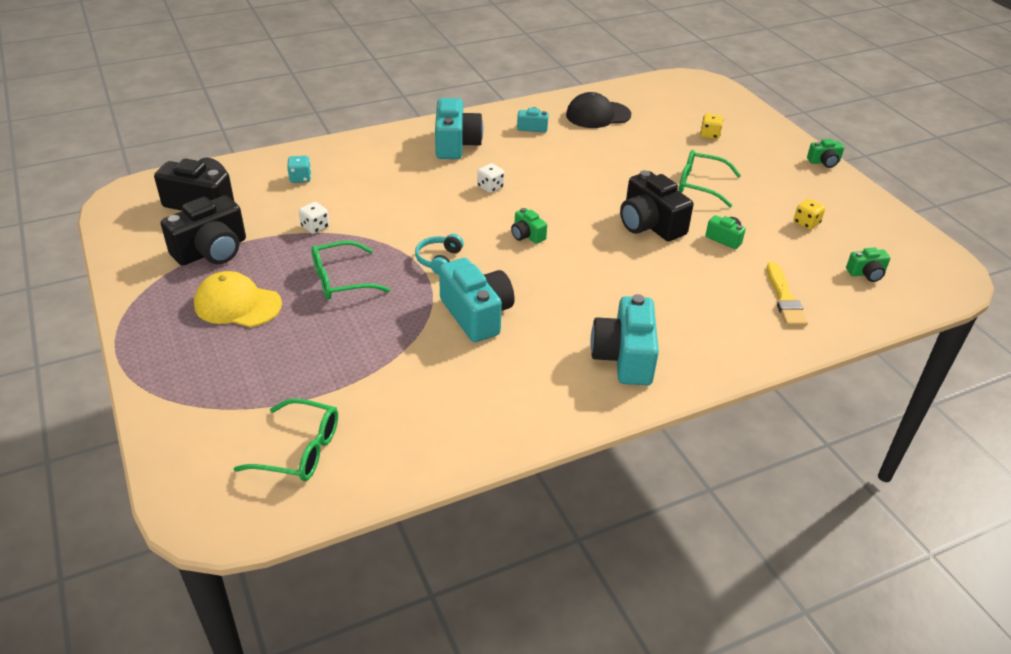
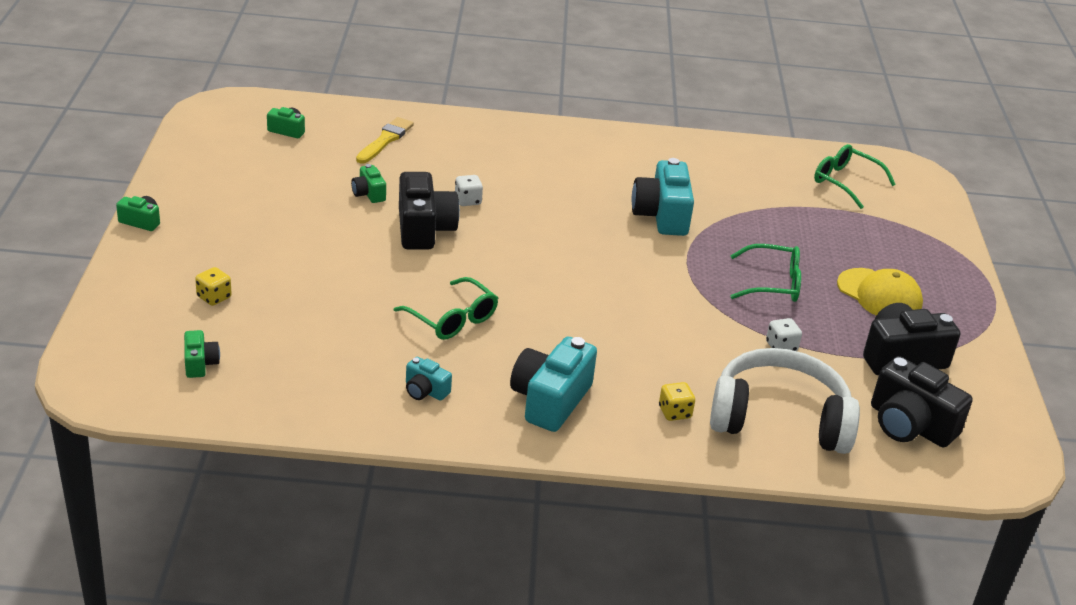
camera: 155 degrees left, 5 degrees down
turquoise dice [287,156,311,183] -> white headphones [710,348,860,454]
turquoise headphones [415,234,464,275] -> none
white dice [477,163,504,193] -> white dice moved to [455,175,483,206]
green camera [511,208,547,244] -> green camera moved to [184,330,220,378]
black cap [566,92,631,128] -> none
turquoise camera [591,294,659,385] -> none
green glasses [679,150,741,207] -> green glasses moved to [394,277,498,340]
yellow dice [794,199,825,230] -> yellow dice moved to [659,382,695,421]

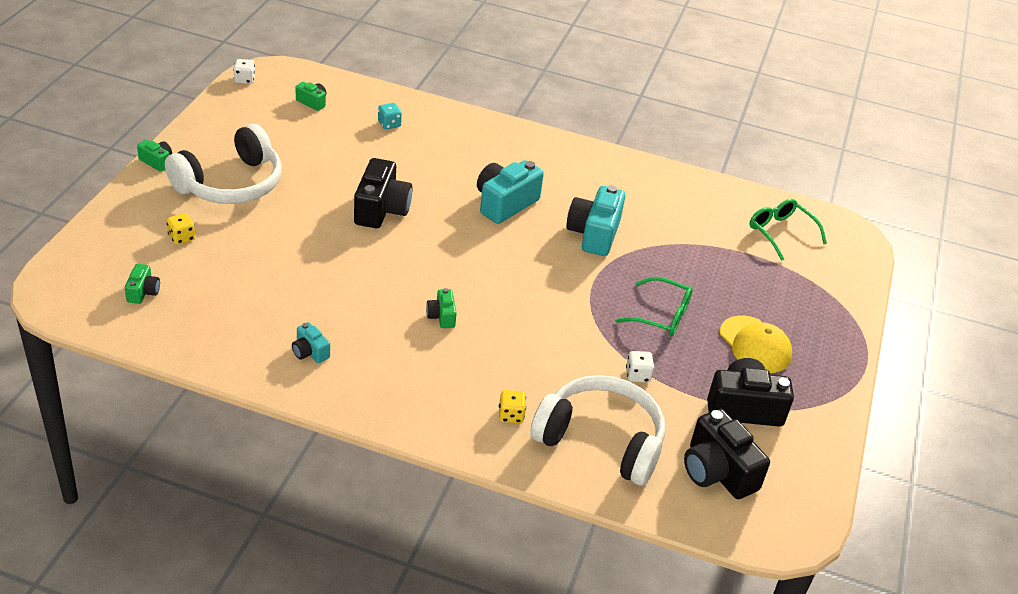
camera: 15 degrees right, 5 degrees up
green camera [351,164,386,203] -> green camera moved to [426,288,457,328]
yellow brush [356,117,414,164] -> turquoise dice [378,103,402,129]
green glasses [394,277,498,340] -> none
white dice [455,175,483,206] -> white dice moved to [233,59,255,84]
turquoise camera [510,336,597,432] -> turquoise camera moved to [477,160,544,224]
none -> white headphones [165,124,282,204]

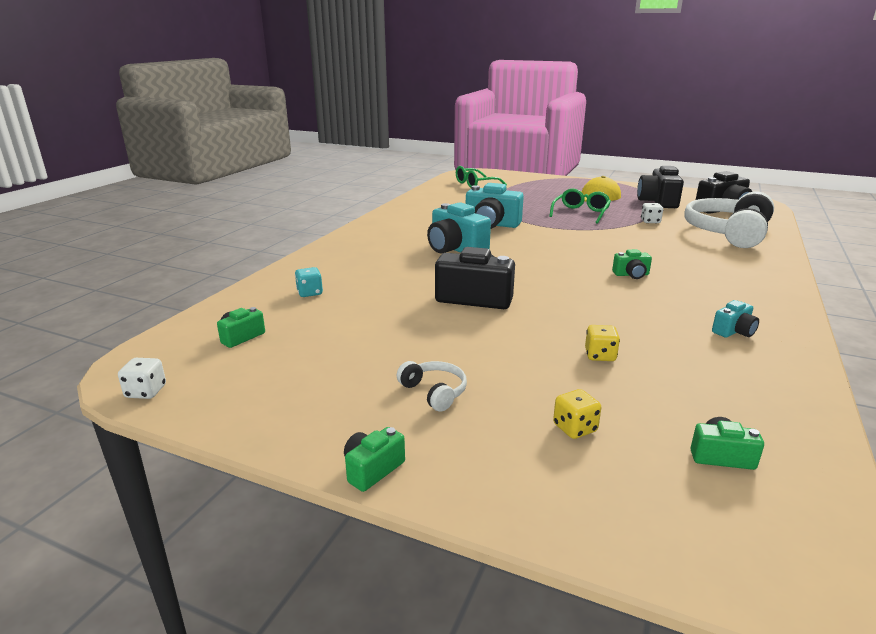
camera: 80 degrees left, 15 degrees down
white headphones [165,124,282,204] -> white headphones [397,361,467,412], size x0.42
yellow dice [499,390,526,423] -> yellow dice moved to [585,325,620,361]

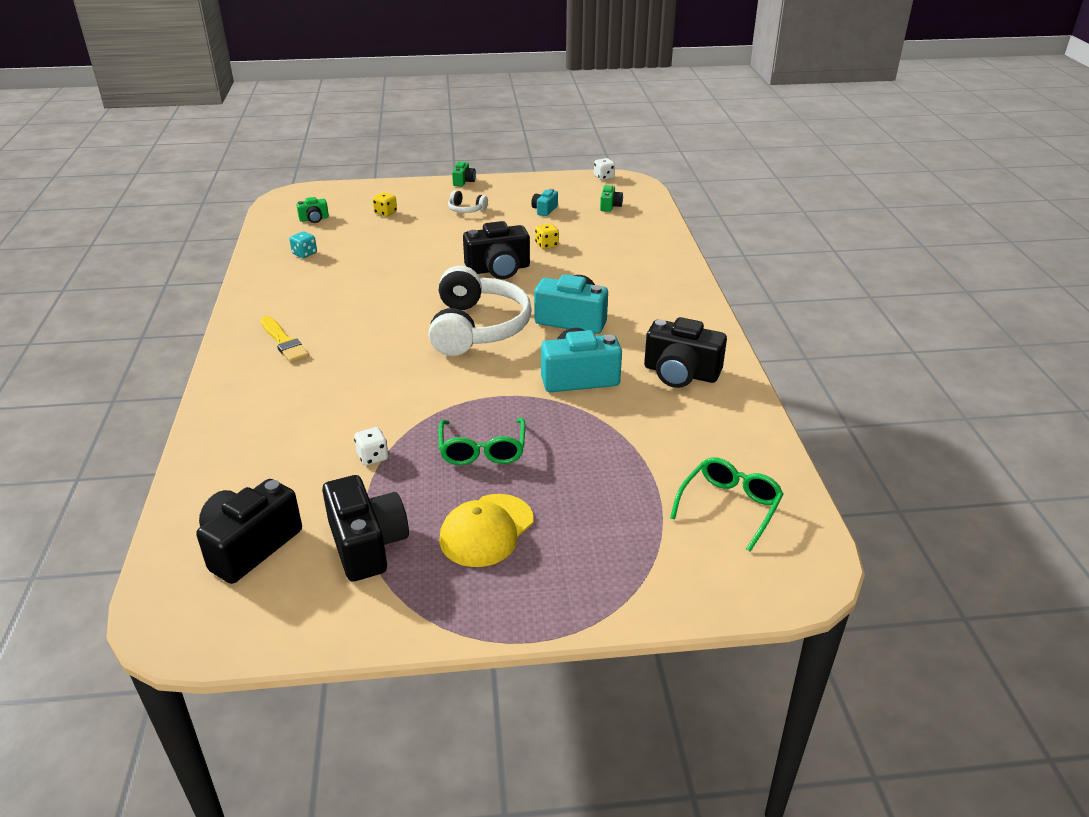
camera: 150 degrees right, 10 degrees up
turquoise dice [295,267,323,297] -> turquoise dice moved to [289,231,317,258]
yellow dice [585,325,620,361] -> yellow dice moved to [535,223,559,249]
green camera [612,249,652,279] -> none
white headphones [684,192,774,248] -> white headphones moved to [428,266,532,356]
turquoise camera [712,300,759,338] -> turquoise camera moved to [531,189,558,216]
none -> yellow brush [260,316,309,362]
none -> black camera [644,317,727,388]

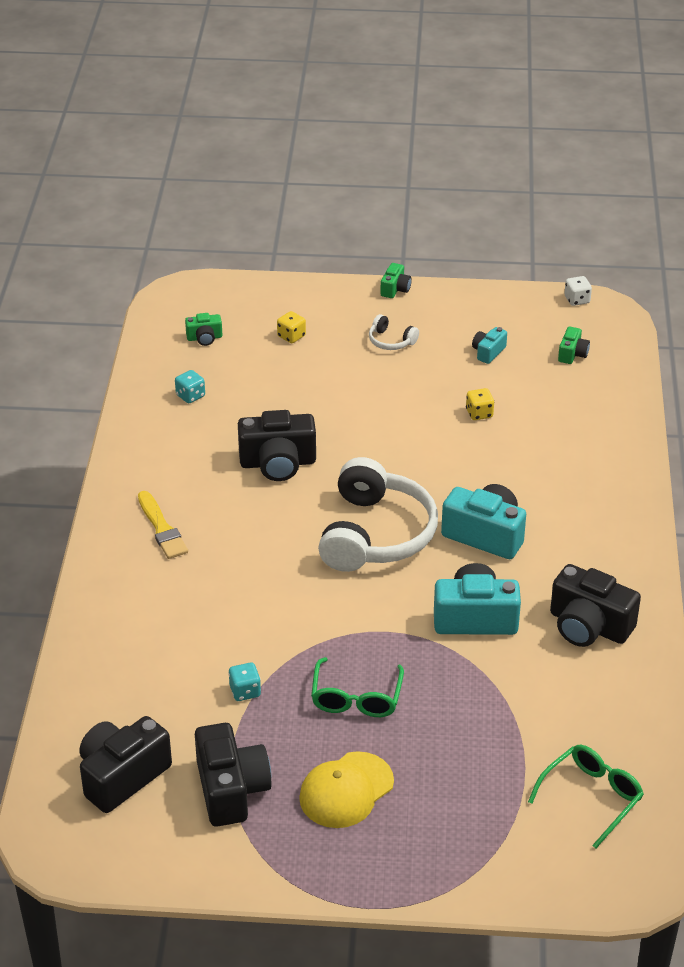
camera: 10 degrees right, 5 degrees up
white dice [354,427,388,465] -> turquoise dice [228,662,261,701]
black camera [463,221,530,279] -> black camera moved to [238,410,316,481]

